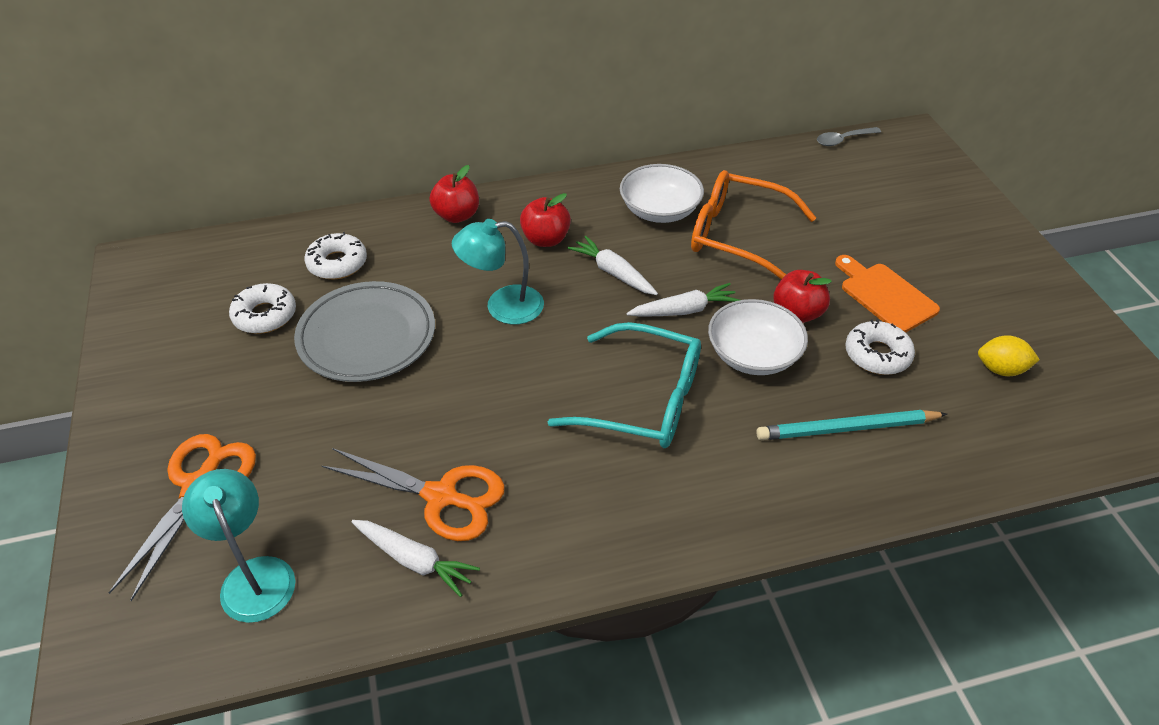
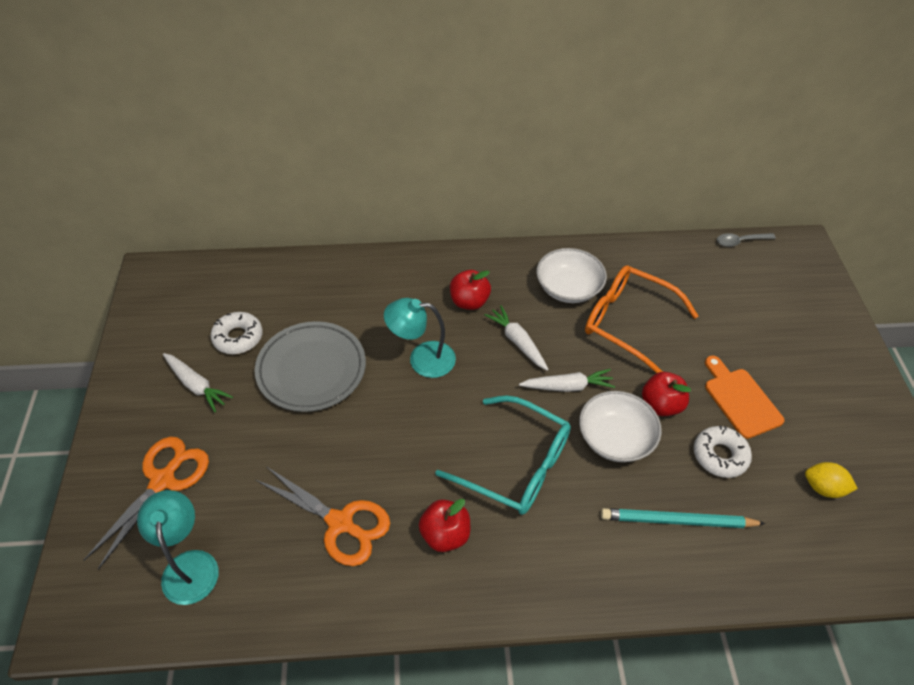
camera: 10 degrees right, 5 degrees up
white donut [304,232,367,279] -> none
white carrot [351,520,480,597] -> white carrot moved to [163,353,233,412]
red apple [430,165,479,223] -> red apple moved to [419,499,470,552]

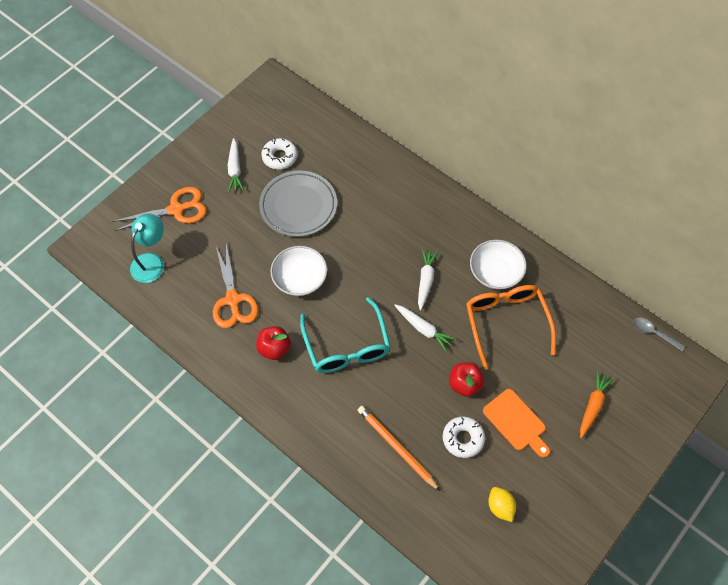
camera: 45 degrees right, 10 degrees up
turquoise lamp [384,298,456,378] -> none
red apple [450,270,491,310] -> none
white bowl [579,391,662,462] -> white bowl moved to [270,246,327,296]
turquoise pencil [601,508,766,528] -> orange pencil [358,406,440,491]
orange cutting board [705,355,784,439] -> orange cutting board turned 120 degrees clockwise [483,389,550,458]
none -> orange carrot [580,370,614,438]

